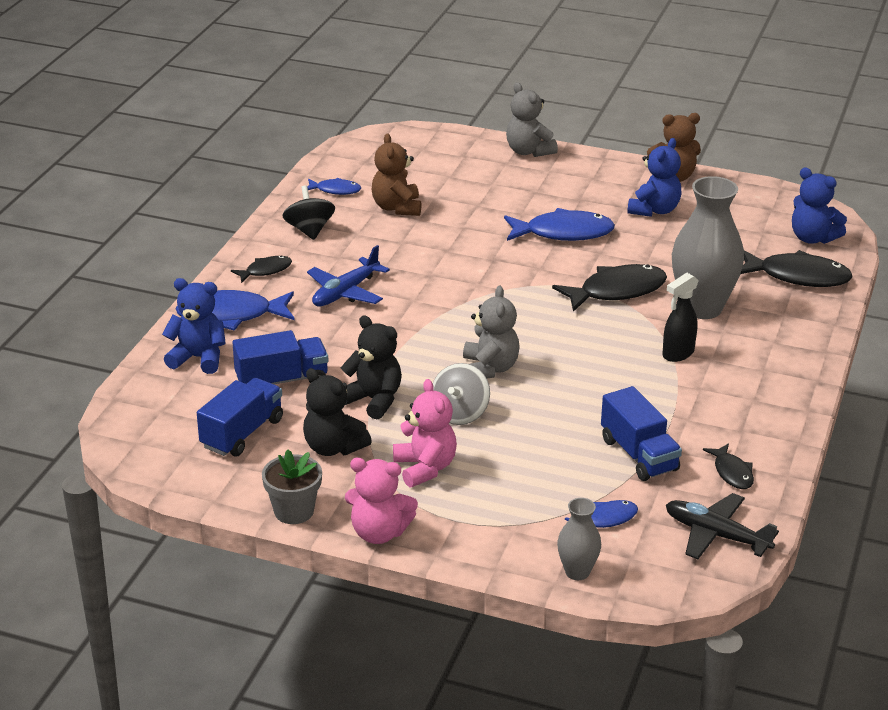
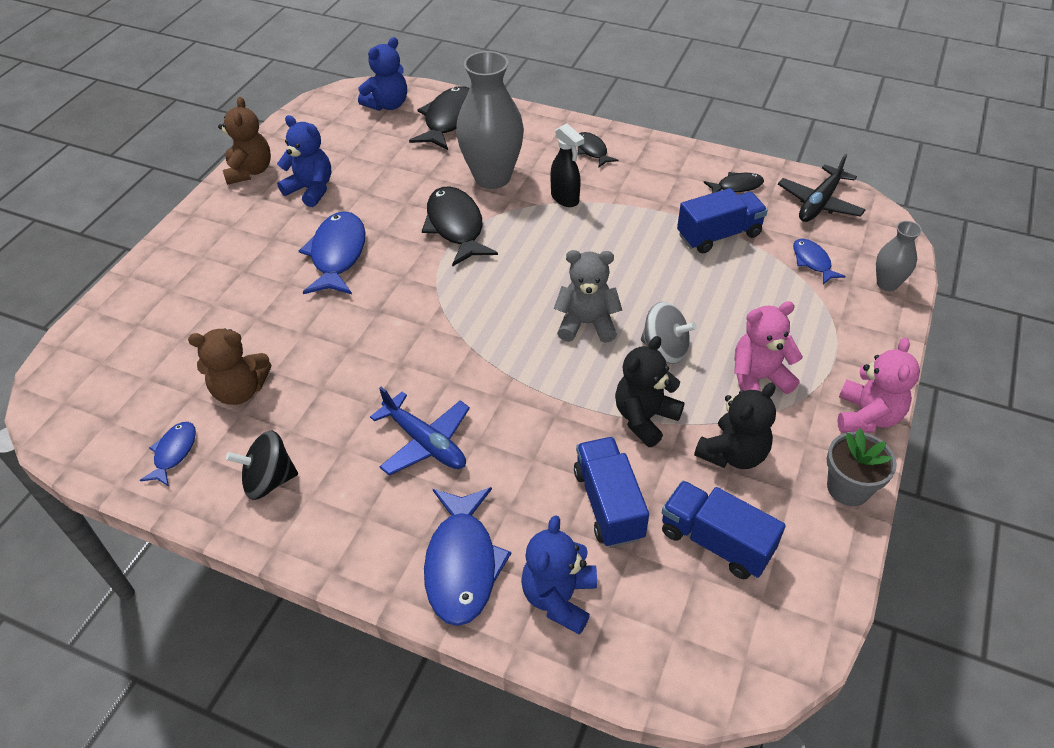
camera: 85 degrees left, 15 degrees up
black fish [231,256,292,283] -> black fish moved to [578,132,618,168]
grey teddy bear [506,82,558,157] -> none

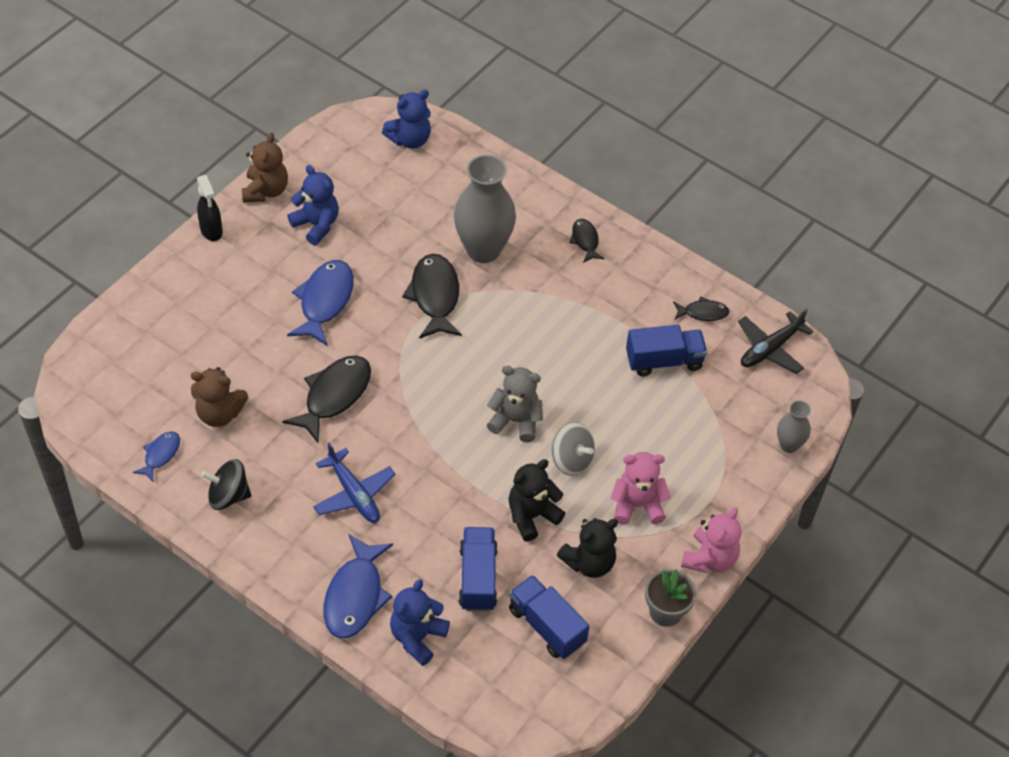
camera: 10 degrees right, 5 degrees up
black fish [409,86,470,150] -> black fish moved to [282,356,371,443]
black spray bottle [550,124,584,207] -> black spray bottle moved to [197,175,223,241]
blue fish [793,239,846,285] -> none

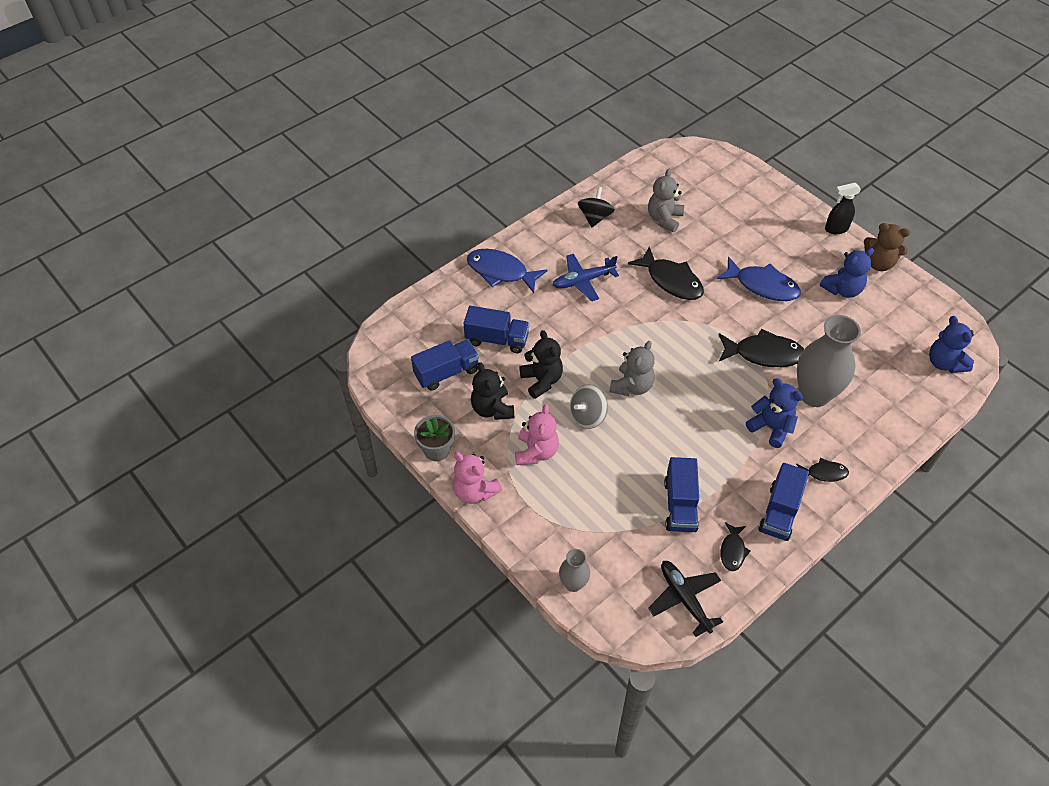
camera: 105 degrees right, 0 degrees up
blue fish [133,431,180,482] -> none
brown teddy bear [191,367,249,427] -> grey teddy bear [648,169,684,233]
blue teddy bear [390,579,450,666] -> blue teddy bear moved to [746,378,803,448]
none -> blue truck [758,463,809,541]

